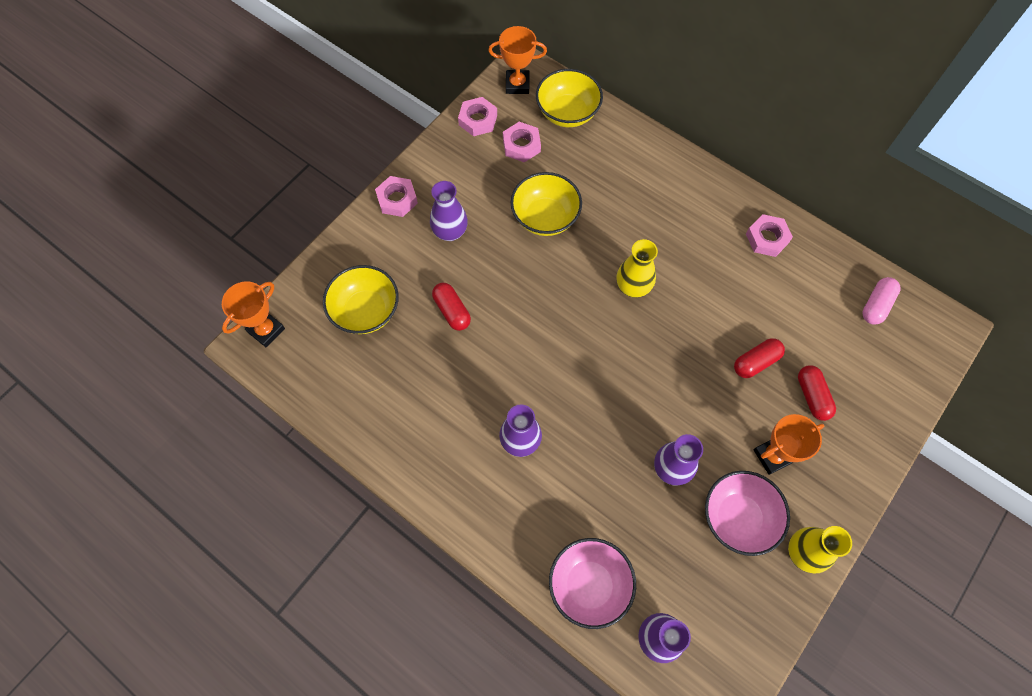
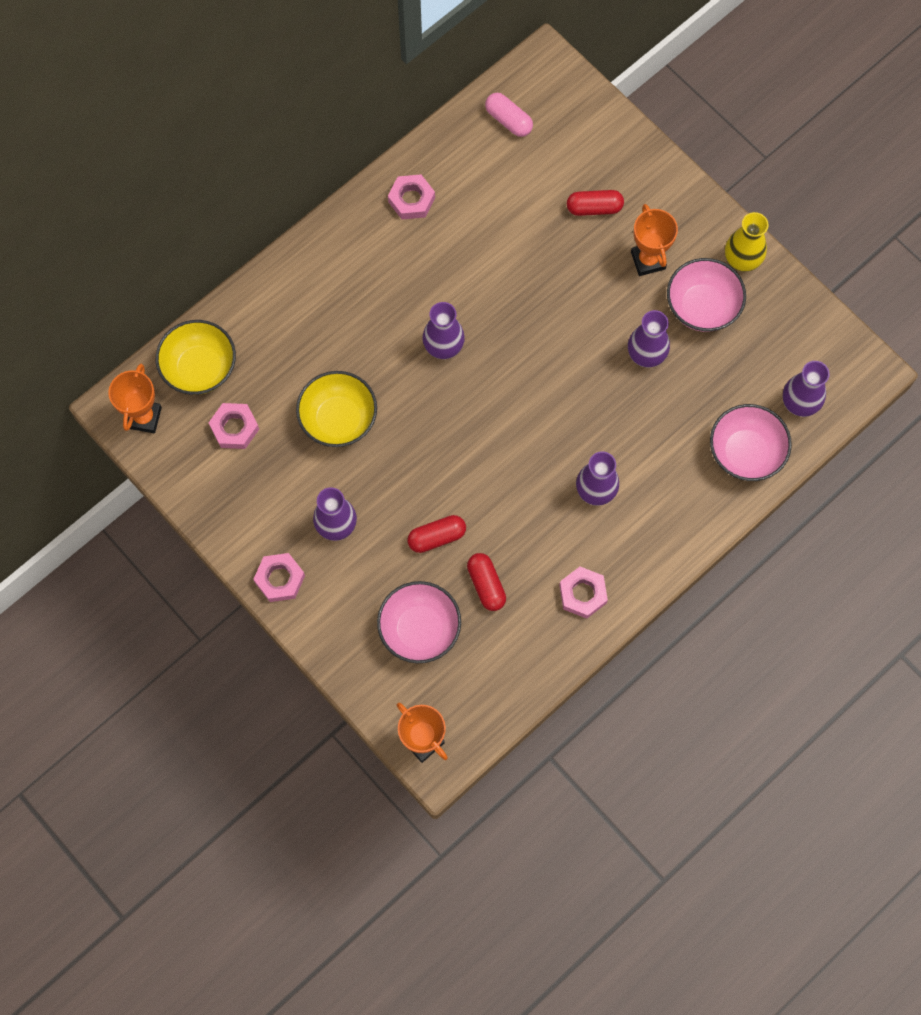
camera: 80 degrees left, 5 degrees up
yellow bowl [323,265,399,334] -> pink bowl [377,581,461,663]
pink nut [458,97,497,136] -> pink nut moved to [559,567,608,619]
yellow vase [616,239,658,298] -> purple vase [422,302,465,359]
red capsule [734,338,785,378] -> red capsule moved to [467,553,506,611]

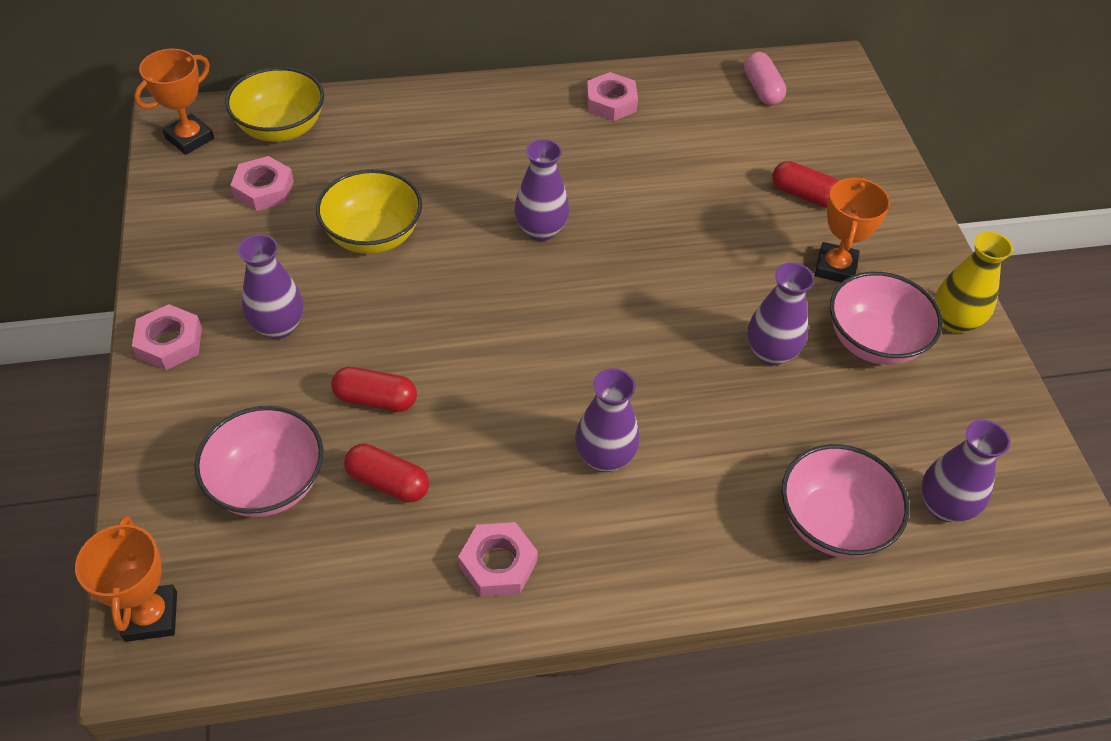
camera: 30 degrees right, 20 degrees down
red capsule [467,553,506,611] -> red capsule turned 75 degrees counterclockwise [344,444,429,503]

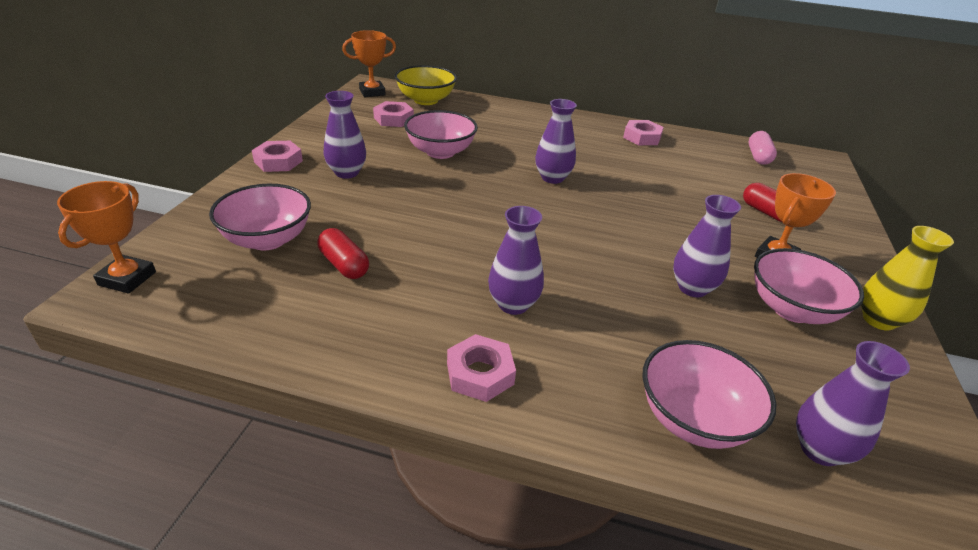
camera: 25 degrees right, 15 degrees down
yellow bowl [316,169,422,254] -> pink bowl [404,110,478,159]
red capsule [331,367,417,412] -> none
pink nut [458,522,538,597] -> pink nut moved to [447,334,516,402]

